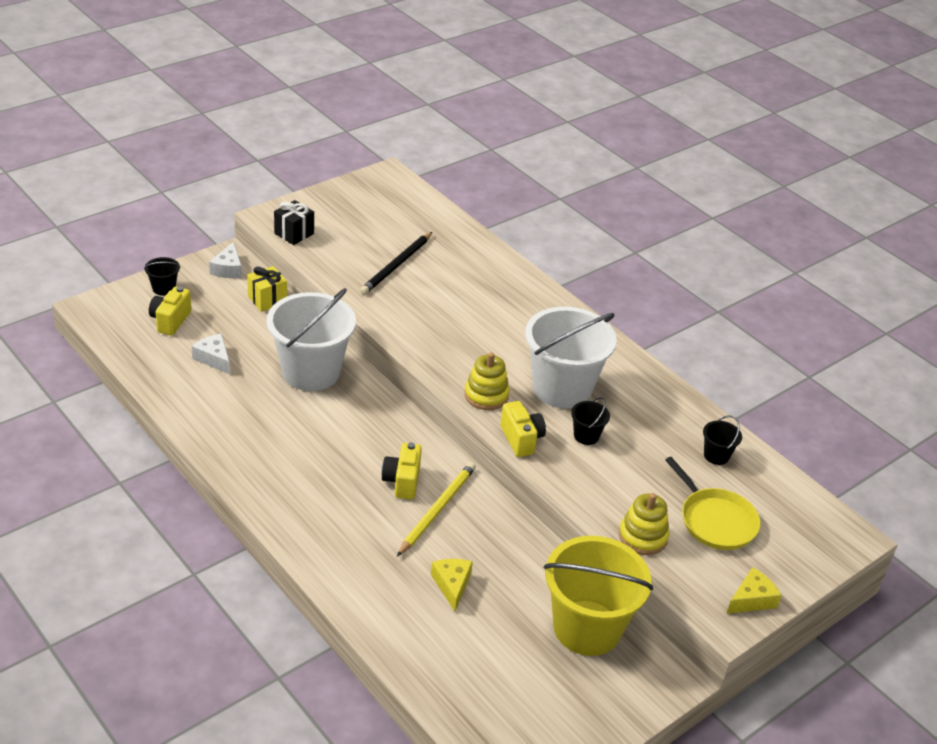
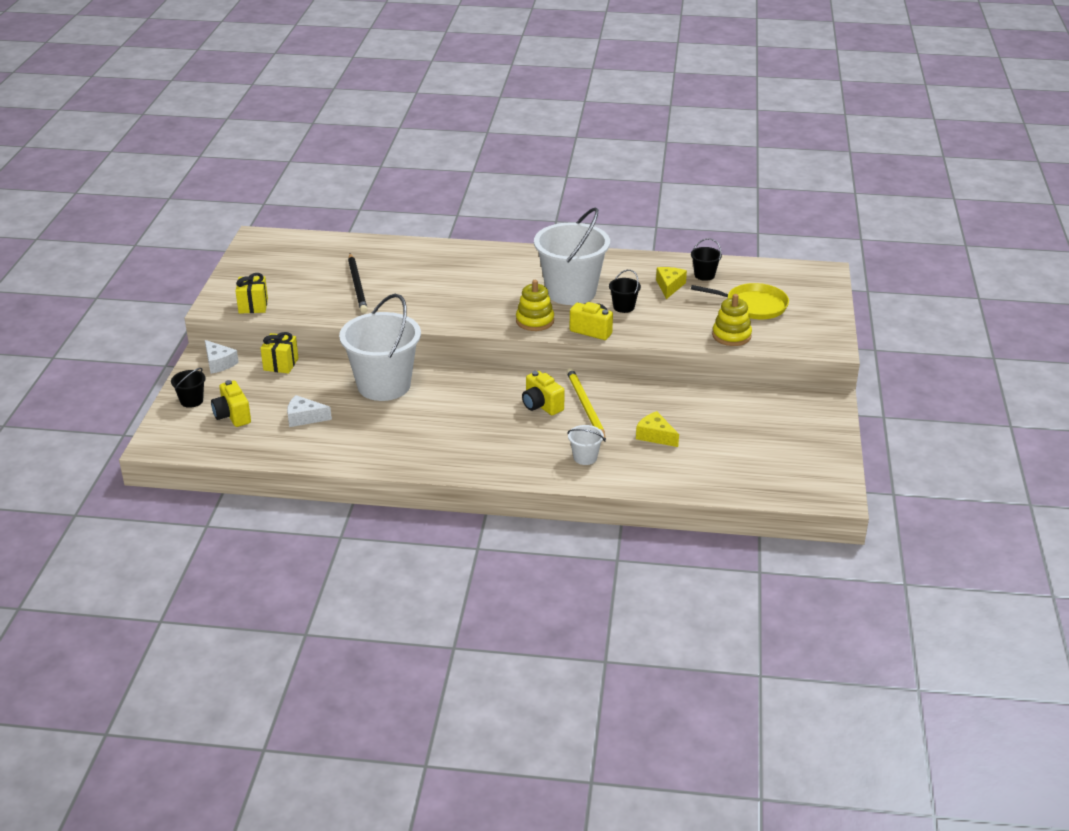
camera: 40 degrees left, 5 degrees down
black gift [274,200,314,245] -> yellow gift [236,273,268,314]
yellow bucket [544,536,653,656] -> none
yellow cheese [726,567,782,614] -> yellow cheese moved to [656,267,687,299]
none -> white bucket [568,425,604,465]

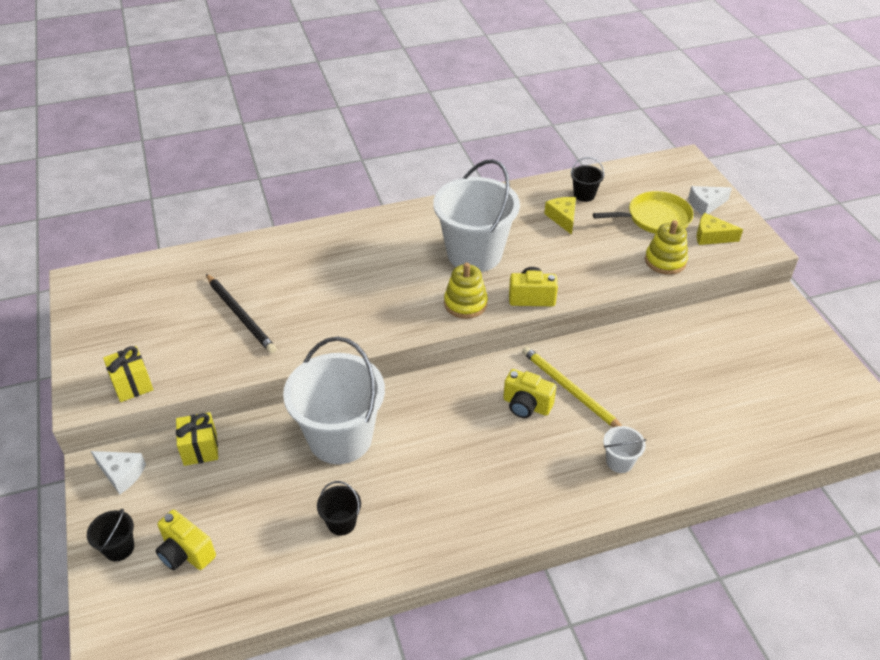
camera: 25 degrees left, 10 degrees up
white cheese [287,395,332,427] -> white cheese moved to [688,186,732,215]
black bucket [609,270,641,313] -> black bucket moved to [317,481,361,536]
yellow cheese [636,411,679,447] -> yellow cheese moved to [697,213,743,245]

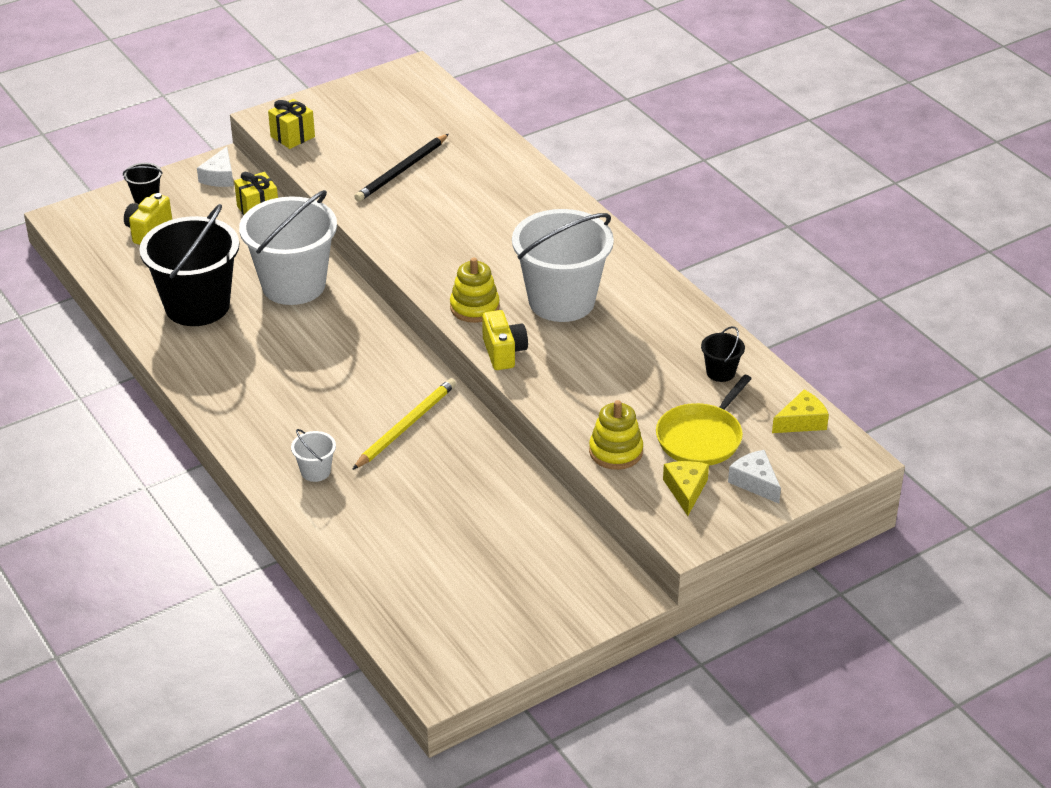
camera: 75 degrees right, 5 degrees down
black bucket [317,481,361,536] -> black bucket [139,204,239,326], size x2.39
yellow camera [503,369,556,418] -> none
yellow cheese [544,197,576,235] -> yellow cheese moved to [772,390,829,433]
yellow pan [593,191,694,234] -> yellow pan turned 60 degrees clockwise [656,375,752,465]

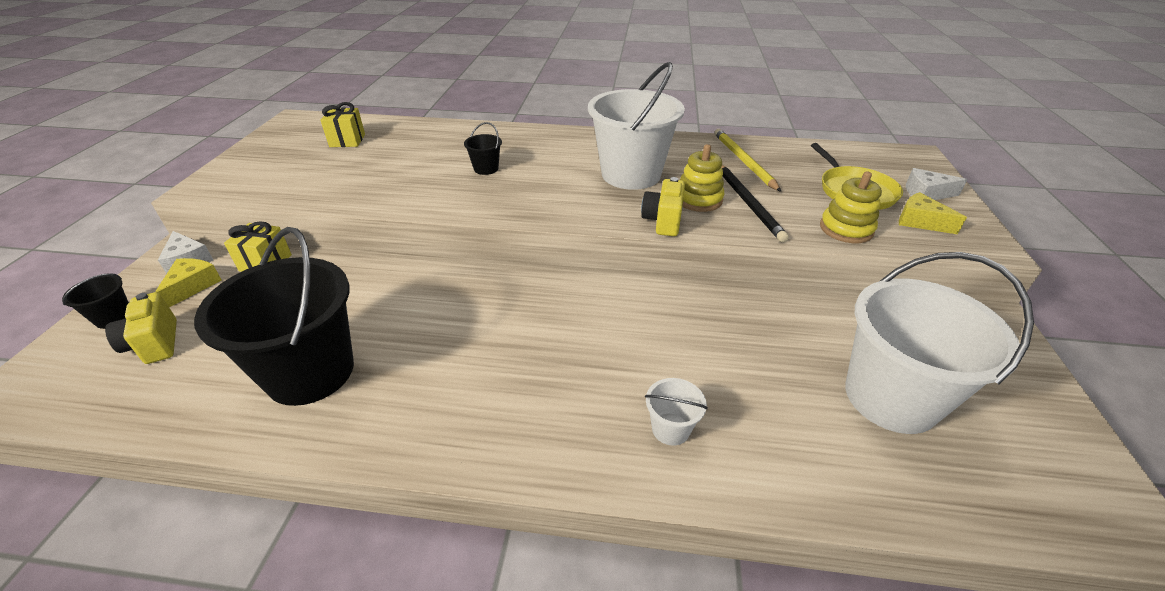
camera: 50 degrees left, 0 degrees up
white bucket [239,190,337,305] -> white bucket moved to [845,252,1034,434]
yellow gift [268,99,315,149] -> yellow gift moved to [320,102,365,147]
yellow pencil [352,378,456,470] -> yellow pencil moved to [714,129,781,192]
black pencil [354,134,449,202] -> black pencil moved to [721,165,789,242]
yellow stacking toy [450,258,500,323] -> yellow stacking toy moved to [680,144,725,212]
yellow camera [482,310,528,370] -> yellow camera turned 105 degrees counterclockwise [641,177,685,236]
black bucket [701,326,745,382] -> black bucket moved to [464,122,502,175]
yellow cheese [772,390,829,433] -> yellow cheese moved to [155,258,222,307]

